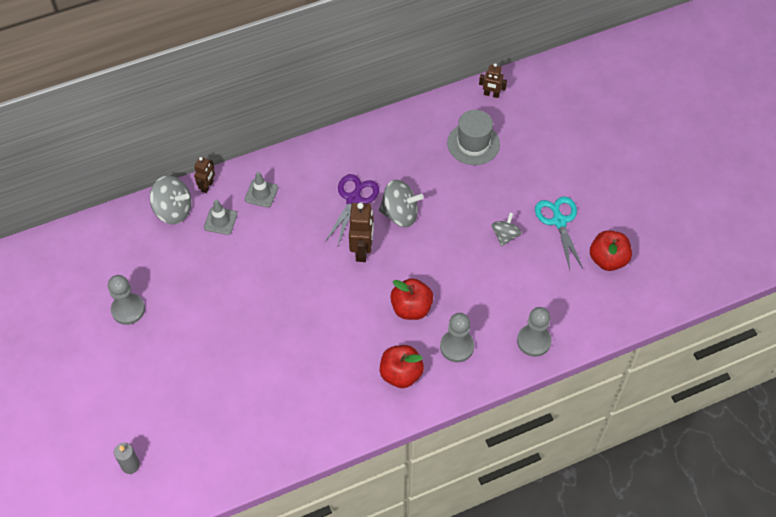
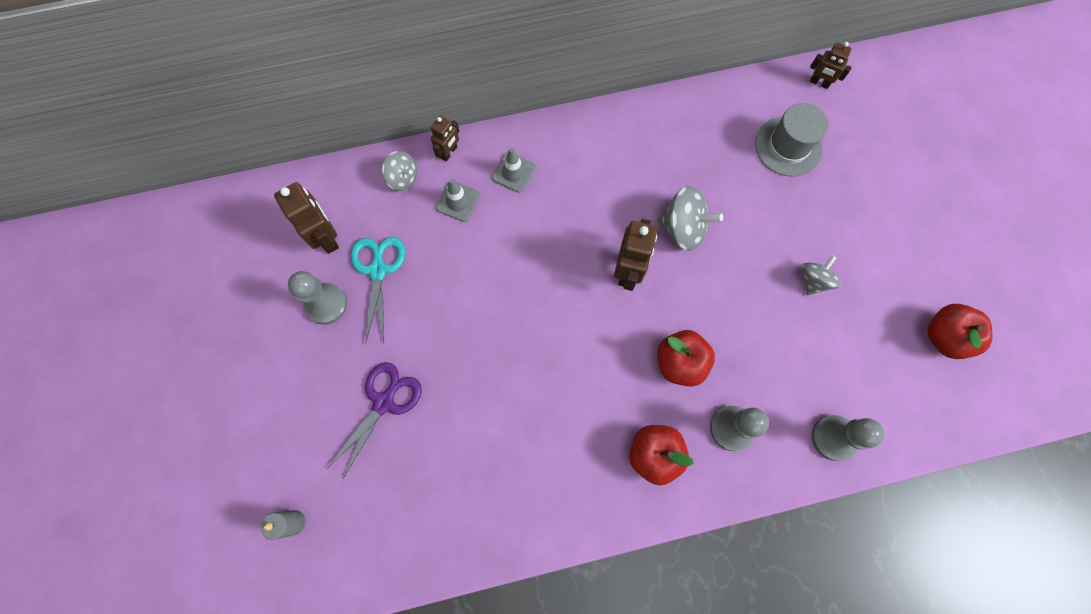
camera: 10 degrees right, 15 degrees up
grey spinning top [150,175,191,224] -> grey spinning top [382,151,417,191], size x0.63
purple scissors [325,174,379,245] -> purple scissors moved to [327,362,422,478]
turquoise scissors [535,197,583,270] -> turquoise scissors moved to [351,237,405,345]
none -> brown robot [274,182,339,254]

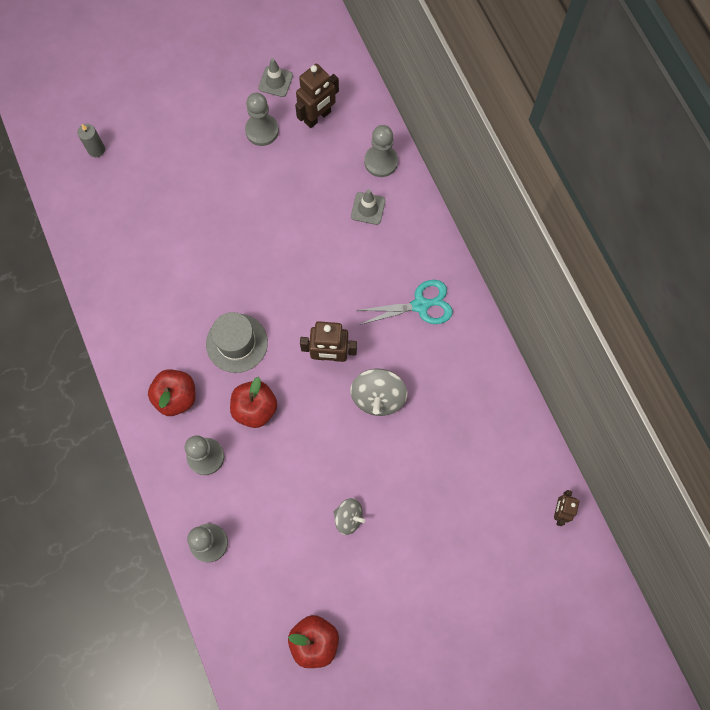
camera: 80 degrees right, 0 degrees up
purple scissors [327,362,422,478] -> none
turquoise scissors [351,237,405,345] -> turquoise scissors moved to [355,280,453,325]
grey spinning top [382,151,417,191] -> grey pawn [364,125,398,177]
brown robot [431,116,459,162] -> none
grey traffic cone [492,148,536,193] -> grey traffic cone moved to [258,58,293,97]
grey hat [755,103,829,177] -> grey hat moved to [206,312,268,373]

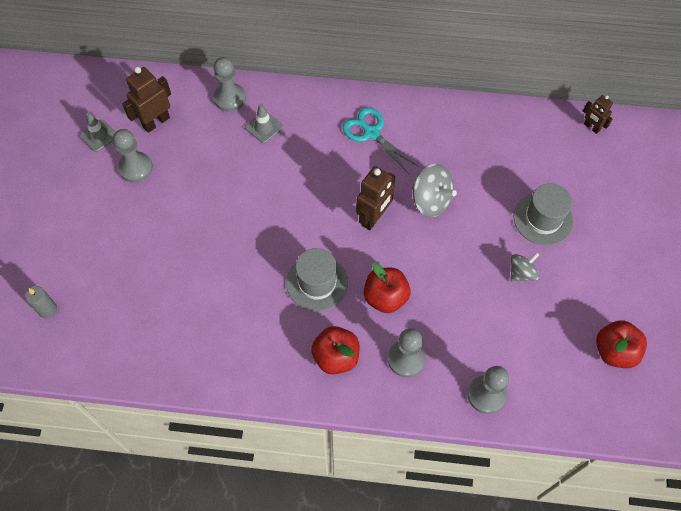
camera: 60 degrees left, 10 degrees down
brown robot [295,64,339,128] -> brown robot turned 120 degrees counterclockwise [122,67,171,133]
turquoise scissors [355,280,453,325] -> turquoise scissors turned 60 degrees counterclockwise [343,107,419,174]
none -> grey hat [514,183,573,245]

